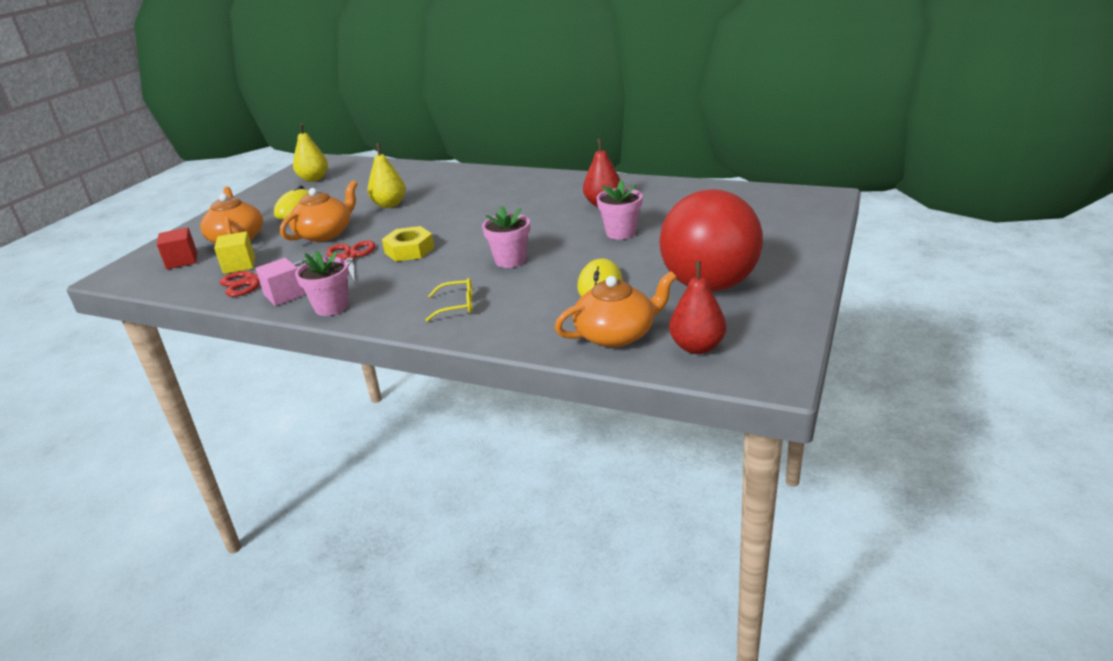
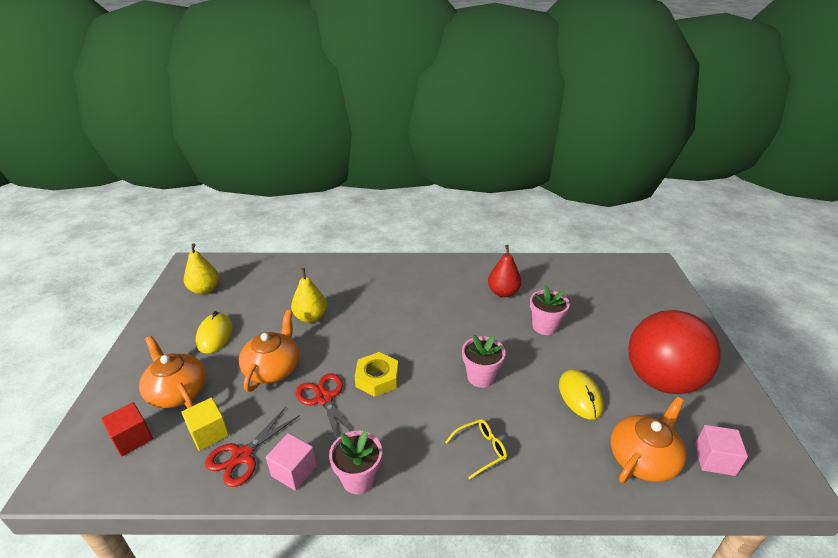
camera: 25 degrees left, 5 degrees up
red pear [669,261,727,354] -> pink cube [695,425,748,476]

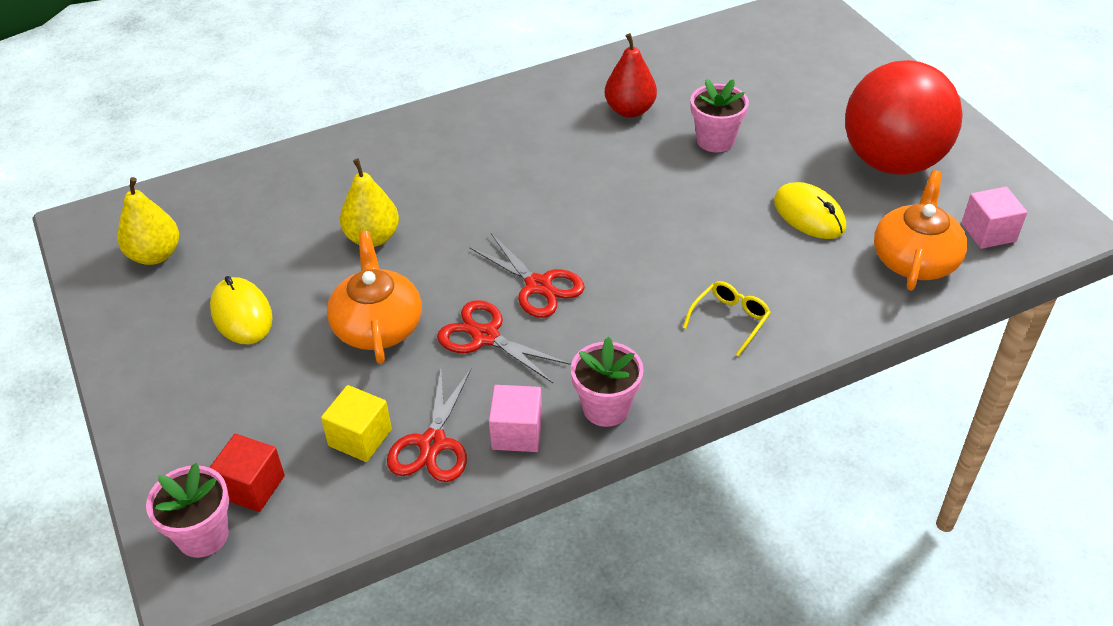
camera: 25 degrees left, 10 degrees up
orange teapot [139,336,207,408] -> none
yellow nut [355,352,398,397] -> red scissors [470,233,585,318]
pink flower pot [462,334,506,388] -> pink flower pot moved to [146,463,229,558]

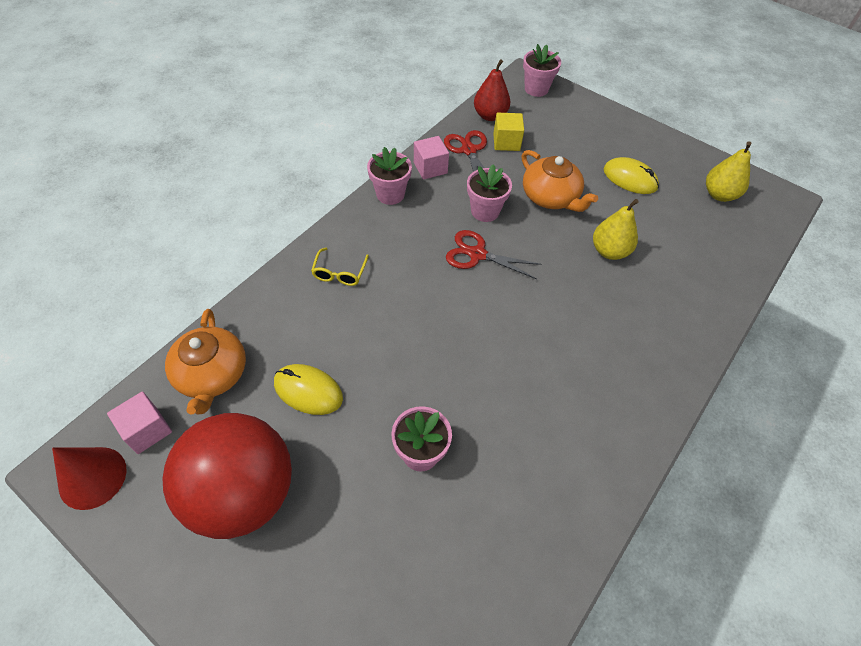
camera: 150 degrees right, 10 degrees up
red cube [209,434,285,512] -> none
red scissors [437,300,571,383] -> pink flower pot [467,164,512,222]
red pear [605,33,657,118] -> red pear moved to [474,59,510,121]
none -> red cone [52,447,127,510]

